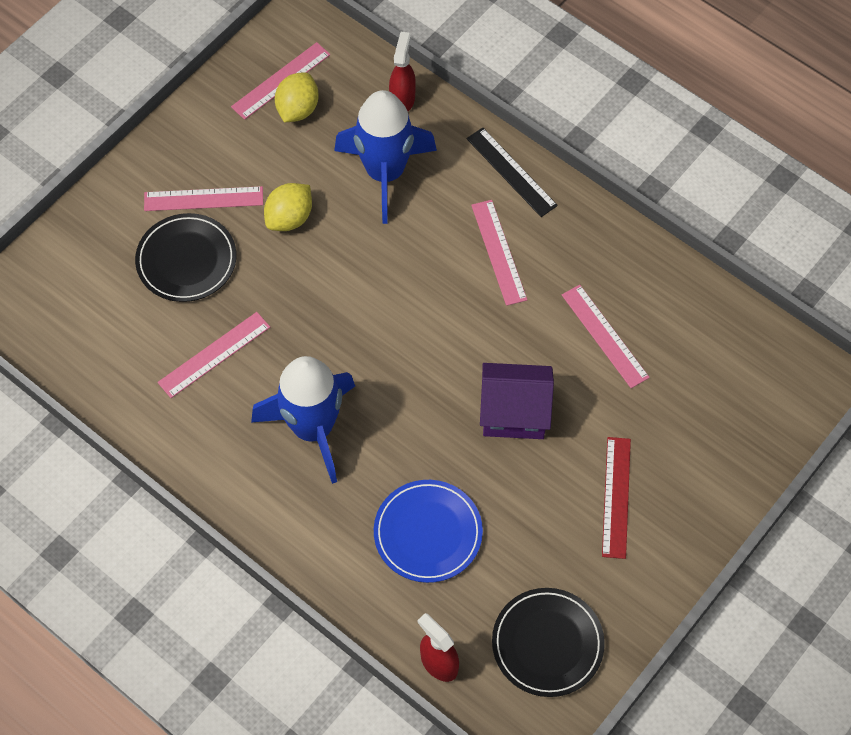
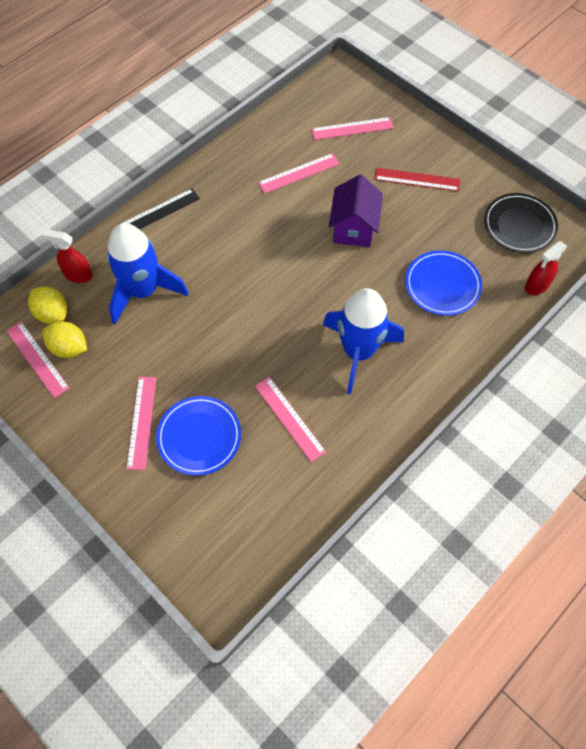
camera: 85 degrees left, 0 degrees up
black plate [135,213,237,302] -> blue plate [156,396,241,476]
yellow lemon [264,183,312,231] -> yellow lemon moved to [28,286,67,324]
pink ruler [471,200,527,306] -> pink ruler moved to [311,117,394,140]

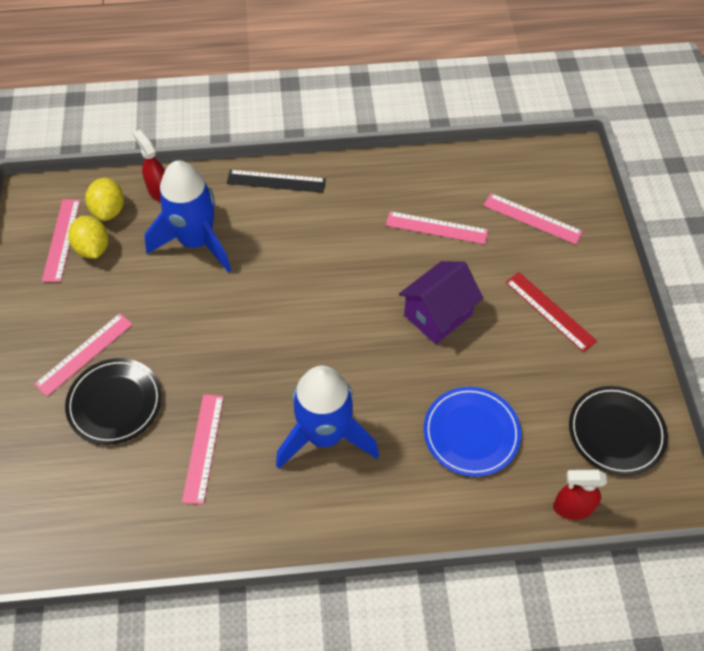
camera: 40 degrees right, 5 degrees down
blue plate [156,396,241,476] -> black plate [65,358,162,445]

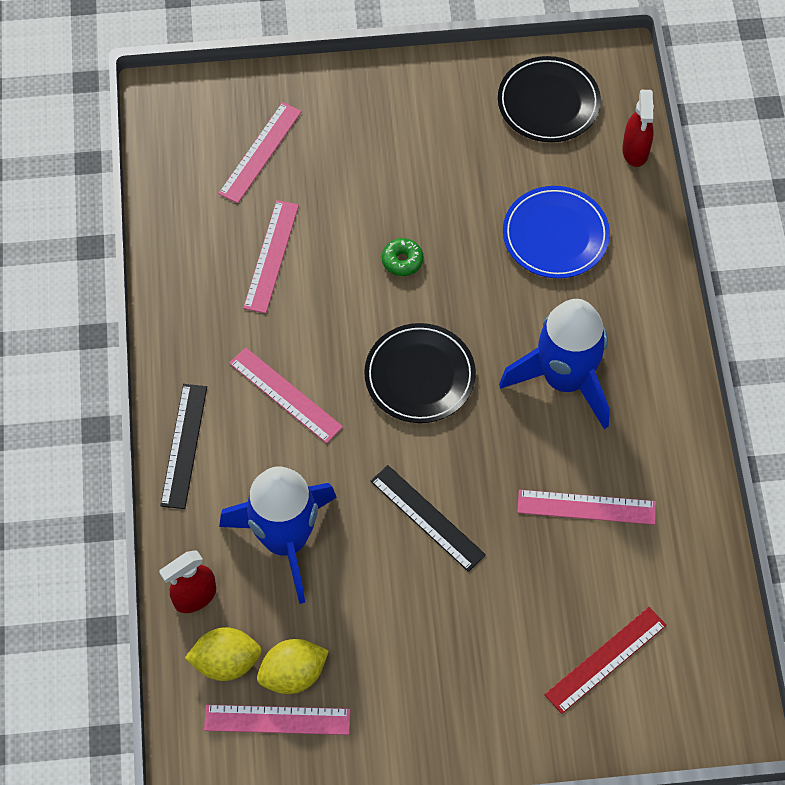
camera: 90 degrees left, 5 degrees up
pink ruler [34,313,133,397] -> pink ruler moved to [229,347,343,443]
black plate [65,358,162,445] -> black plate moved to [364,323,476,423]
purple house [399,261,483,344] -> green donut [382,238,423,276]
red ruler [506,272,597,352] -> red ruler moved to [544,607,667,714]
none -> black ruler [370,465,486,572]

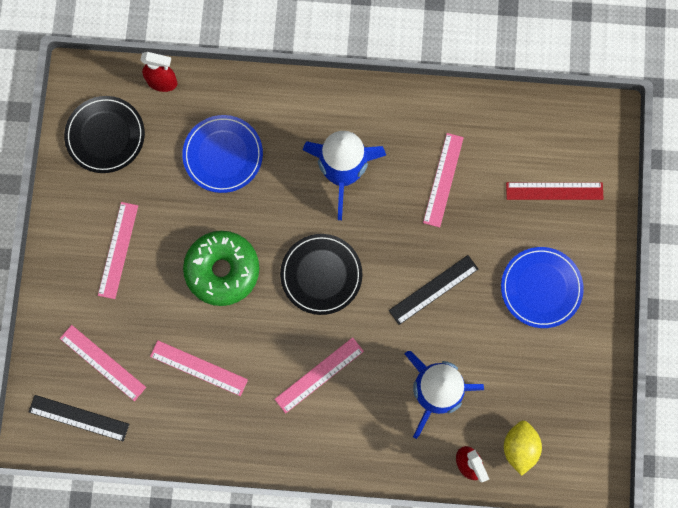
camera: 80 degrees left, 15 degrees up
black ruler [160,384,207,509] -> black ruler moved to [29,395,129,442]
pink ruler [204,705,350,735] -> pink ruler moved to [98,202,138,299]
yellow lemon [257,639,329,694] -> none
green donut [382,238,423,276] -> green donut [183,231,259,306], size x2.37
red ruler [544,607,667,714] -> red ruler turned 60 degrees counterclockwise [506,182,604,200]
none -> blue plate [501,247,584,328]

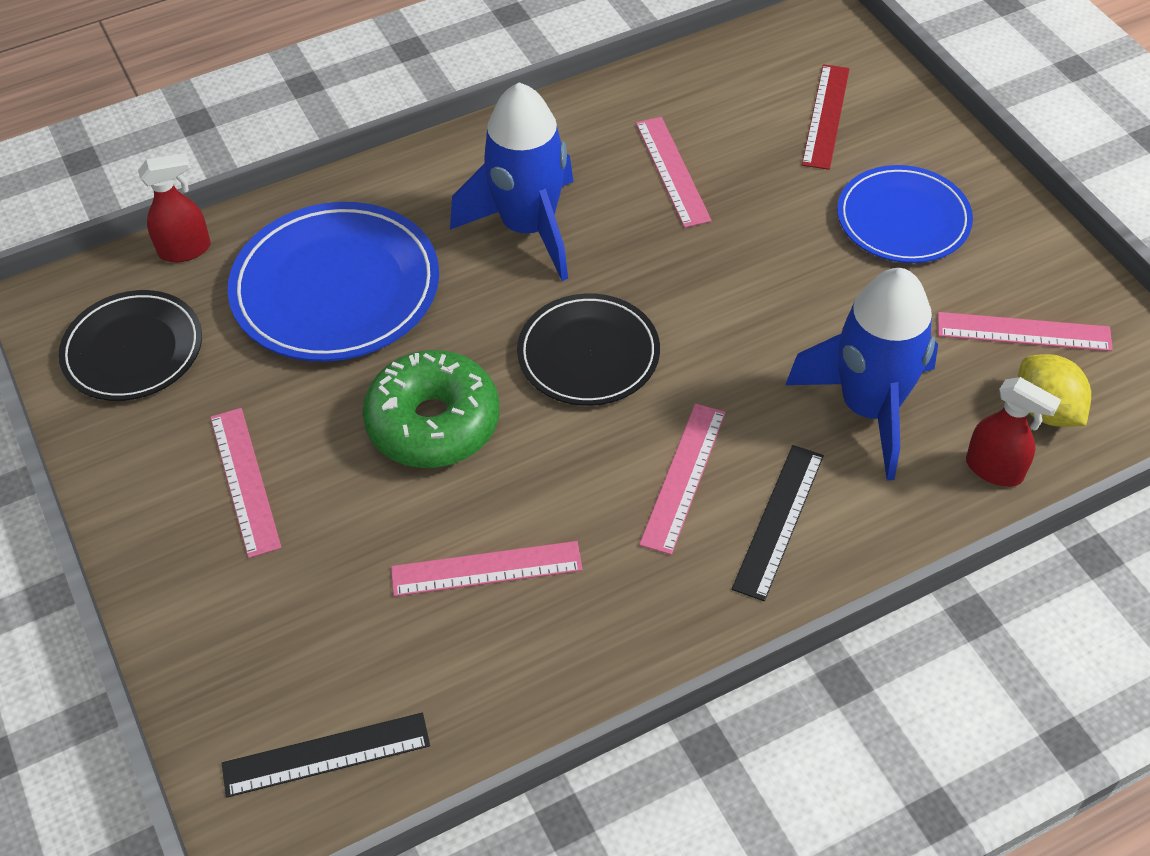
camera: 30 degrees left, 25 degrees down
pink ruler [60,325,146,401] -> pink ruler moved to [938,312,1113,351]
blue plate [182,115,263,193] -> blue plate [228,202,439,362], size x1.53
black ruler [389,255,478,325] -> black ruler moved to [732,445,824,601]
red ruler [506,182,604,200] -> red ruler turned 45 degrees counterclockwise [802,64,850,170]

